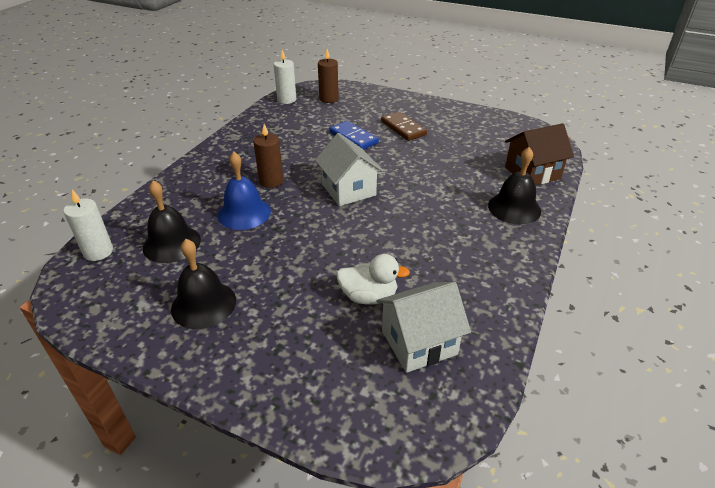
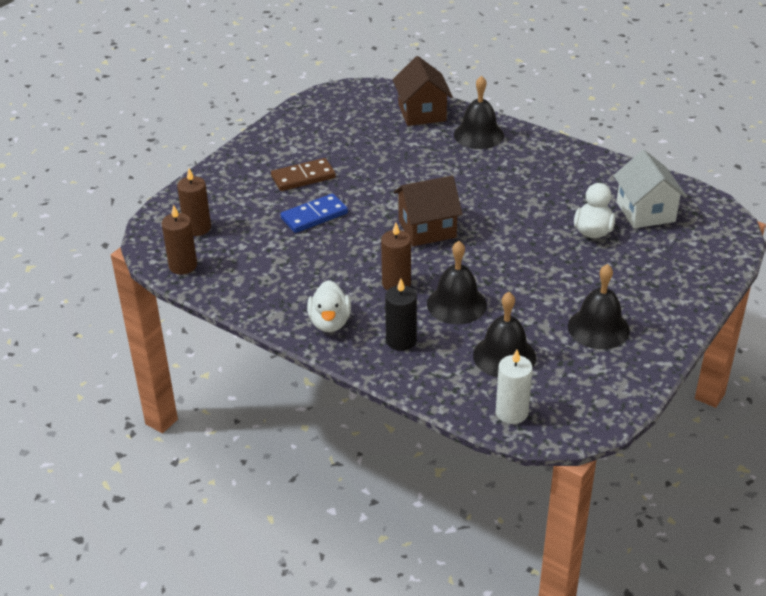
camera: 80 degrees left, 0 degrees up
blue bell [218,152,271,230] -> black bell [427,241,487,324]
white candle [274,50,296,104] -> brown candle [162,204,197,274]
white house [315,133,383,206] -> brown house [394,176,463,246]
none -> white duck [307,280,351,332]
none -> black candle [385,279,417,351]

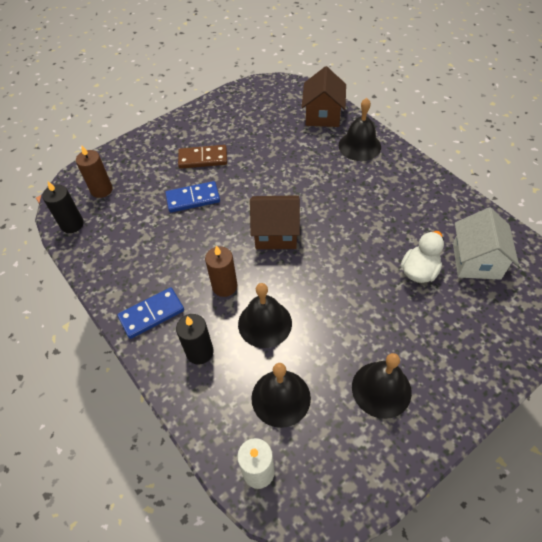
camera: 20 degrees right, 15 degrees up
brown candle [162,204,197,274] -> black candle [42,181,84,233]
white duck [307,280,351,332] -> blue domino [118,287,184,339]

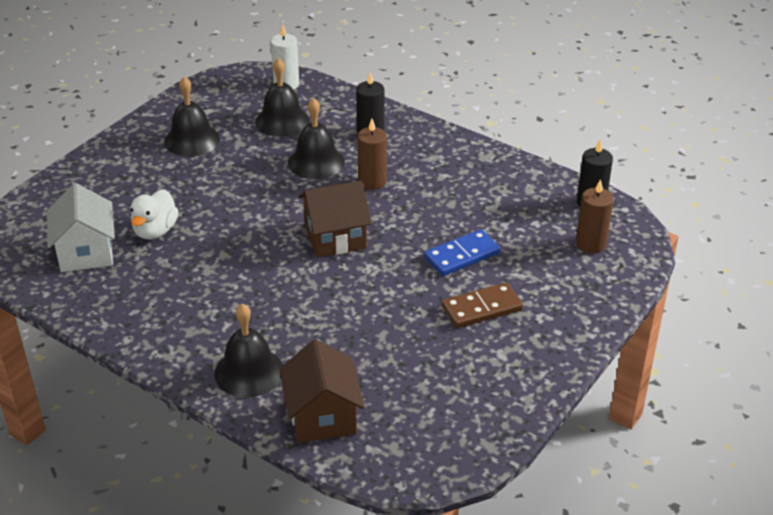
camera: 160 degrees right, 15 degrees down
blue domino [118,287,184,339] -> none

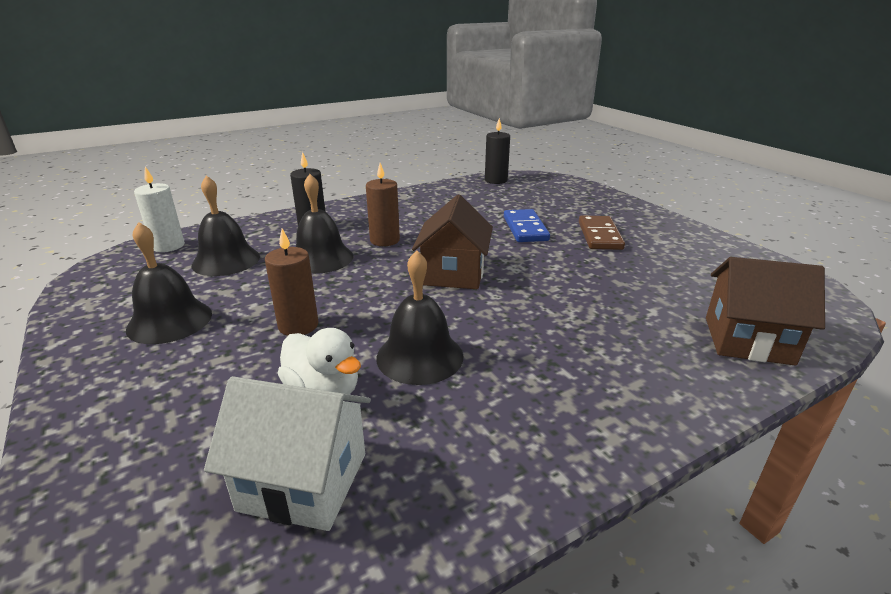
camera: 65 degrees left, 10 degrees down
black bell [215,304,283,398] -> black bell moved to [376,250,463,385]
brown candle [576,179,614,254] -> brown candle moved to [265,229,318,336]

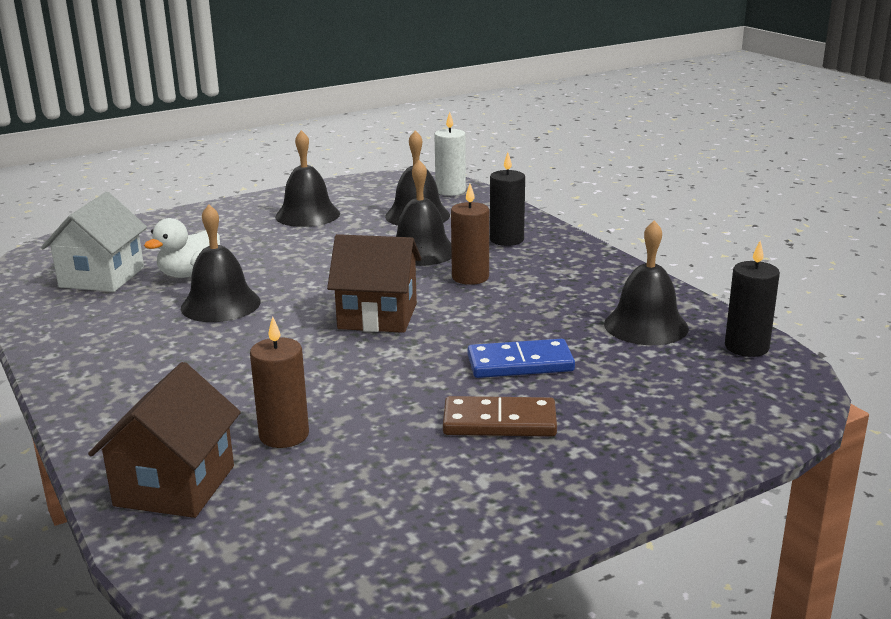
camera: 90 degrees right, 5 degrees down
brown candle [265,229,318,336] -> brown candle moved to [250,316,309,448]
none -> black bell [604,220,689,345]

